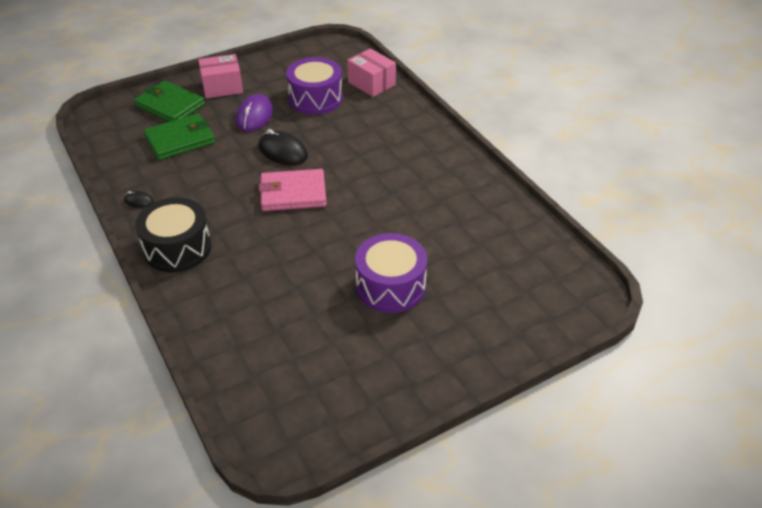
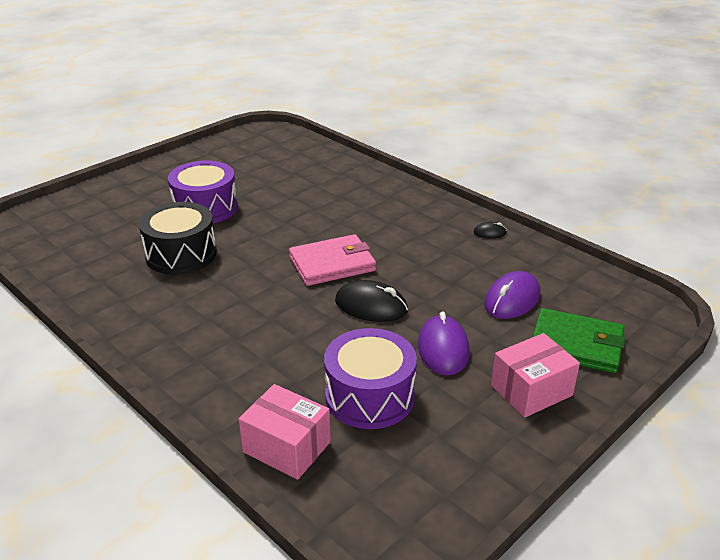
camera: 165 degrees right, 10 degrees down
black drum [135,197,212,273] -> black drum moved to [139,202,217,275]
green wallet [144,114,215,160] -> purple mouse [484,271,540,319]

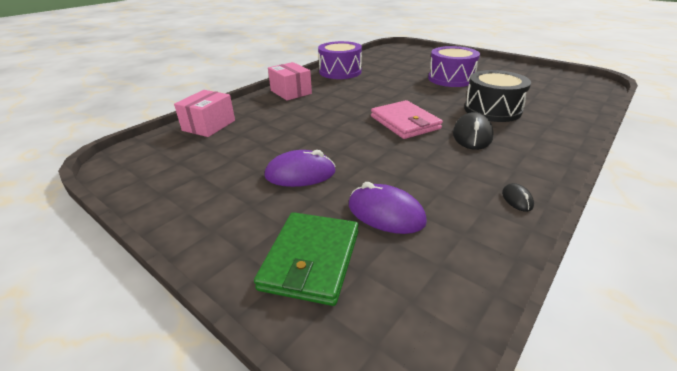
camera: 85 degrees right, 0 degrees up
black drum [139,202,217,275] -> black drum moved to [464,70,531,122]
purple drum [324,328,417,429] -> purple drum moved to [318,41,362,79]
black mouse [335,280,408,322] -> black mouse moved to [453,112,493,150]
pink box [491,333,580,418] -> pink box moved to [268,62,312,100]

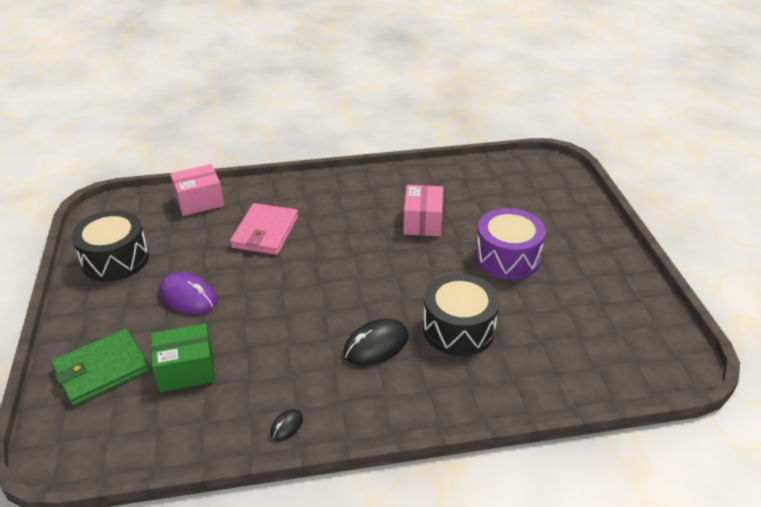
camera: 40 degrees right, 5 degrees up
pink box [268,62,312,100] -> pink box moved to [403,185,443,236]
purple drum [318,41,362,79] -> none
purple mouse [349,182,427,234] -> green box [151,323,216,392]
pink wallet [371,100,443,139] -> pink wallet moved to [230,203,298,255]
none -> black drum [72,210,149,282]

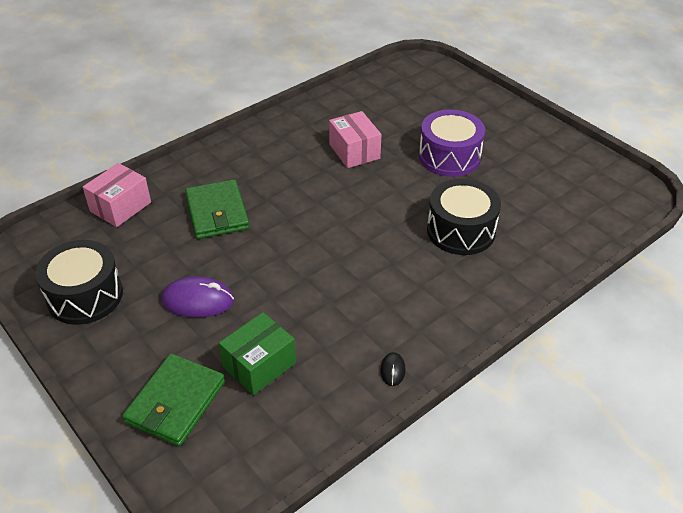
camera: 30 degrees left, 5 degrees up
pink wallet [230,203,298,255] -> green wallet [185,179,250,239]
black mouse [343,318,409,366] -> none

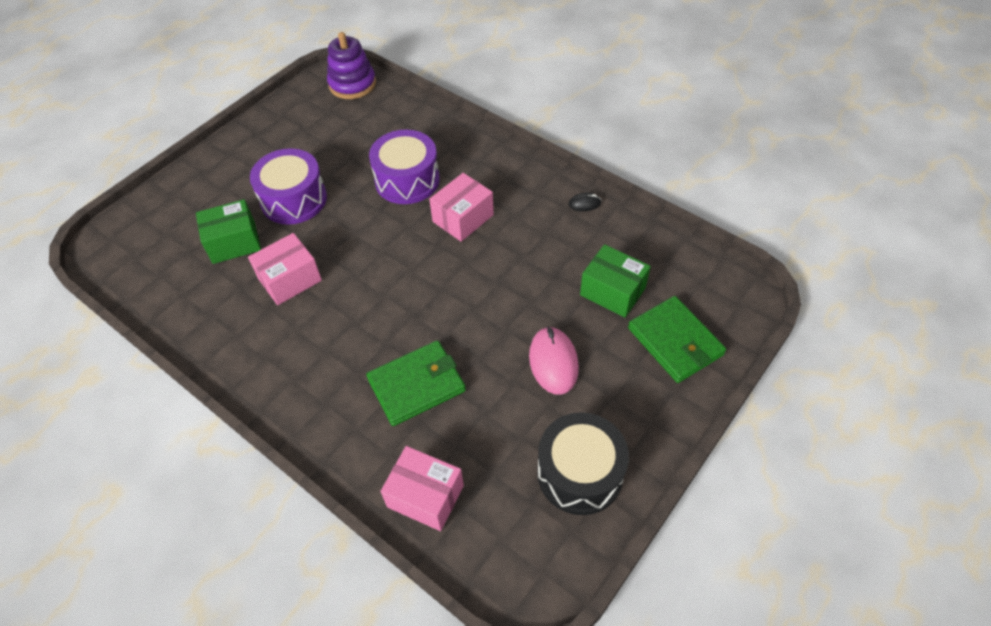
camera: 100 degrees left, 10 degrees up
green wallet [122,353,225,446] -> green wallet turned 45 degrees clockwise [628,296,726,383]
purple mouse [161,276,234,318] -> pink mouse [529,326,579,395]
black drum [427,179,501,255] -> purple drum [369,130,440,204]
none -> green box [196,199,261,264]
none -> purple stacking toy [327,32,376,99]
none -> pink box [429,173,494,242]

